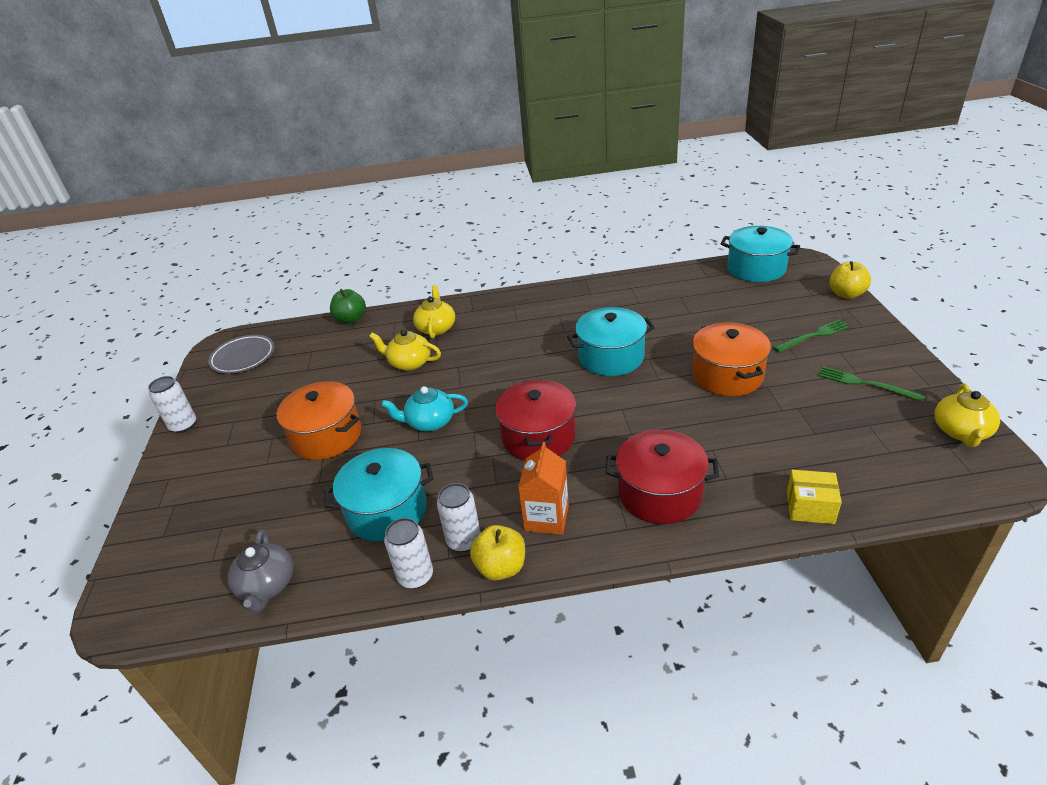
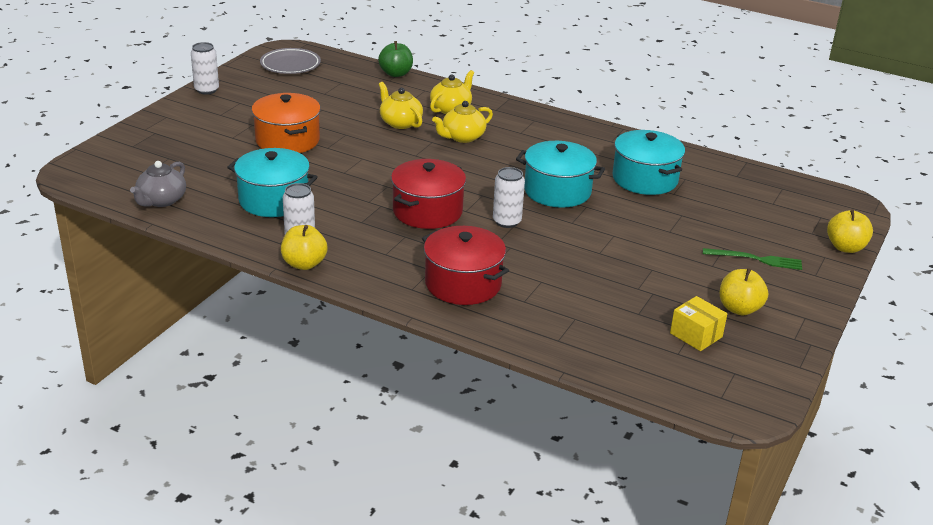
camera: 30 degrees right, 5 degrees down
turquoise teapot [381,386,468,431] -> none
white can [384,518,433,589] -> white can moved to [493,167,525,228]
orange carton [518,442,569,535] -> none
orange pot [692,322,771,396] -> none
turquoise pot [721,226,800,282] -> turquoise pot moved to [612,130,685,195]
yellow box [787,470,842,524] -> yellow box moved to [670,296,727,351]
green fork [818,366,925,402] -> yellow apple [720,268,768,316]
yellow teapot [934,383,1000,447] -> yellow teapot moved to [432,101,493,143]

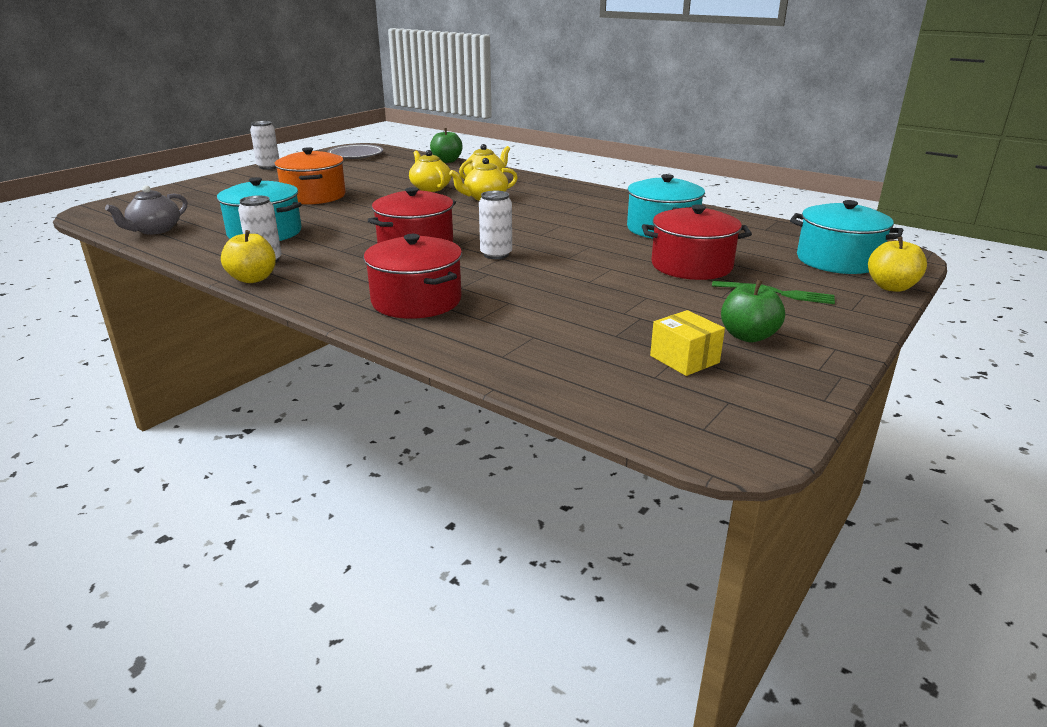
camera: 10 degrees right, 5 degrees down
turquoise pot [516,141,605,208] -> turquoise pot moved to [790,200,903,274]
yellow apple [720,268,768,316] -> green apple [721,280,785,342]
none -> red pot [642,204,752,280]

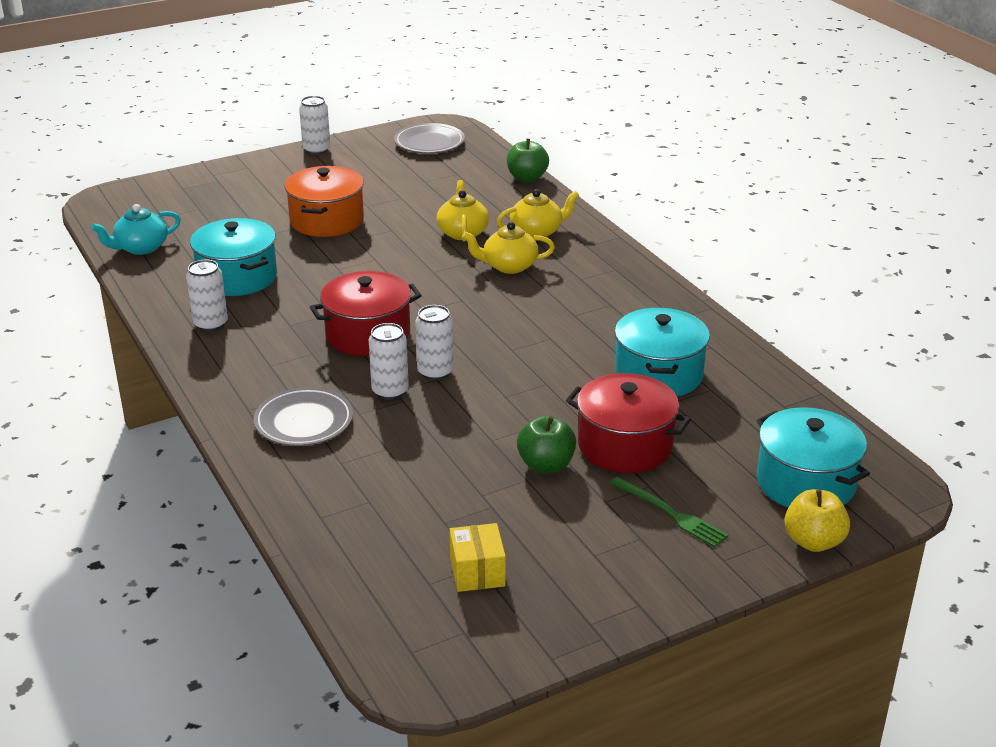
camera: 25 degrees right, 5 degrees up
grey teapot [105,185,188,234] -> turquoise teapot [91,204,181,255]
yellow apple [221,230,276,283] -> none
red pot [364,234,462,319] -> grey plate [254,387,353,446]
green apple [721,280,785,342] -> green apple moved to [517,416,576,474]
none -> white can [369,323,409,400]

